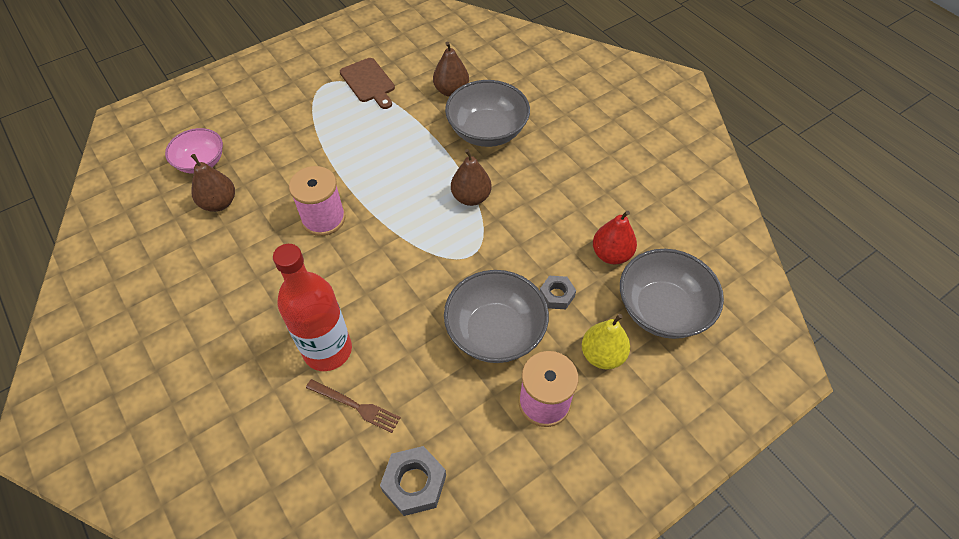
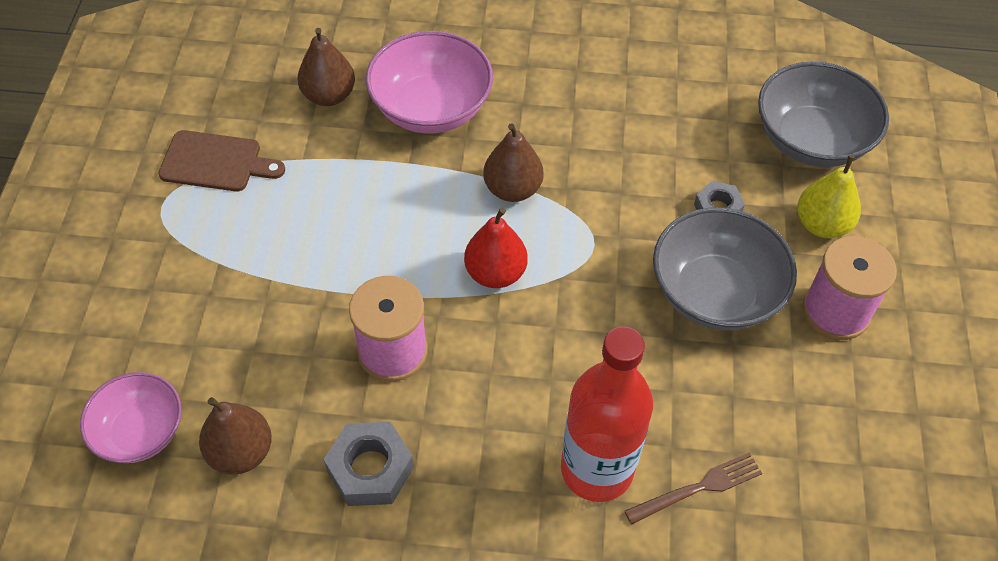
camera: 50 degrees left, 0 degrees up
grey nut [380,446,446,516] -> grey nut moved to [323,422,414,506]
grey bowl [445,80,530,147] -> pink bowl [366,31,493,134]
red pear [593,211,637,264] -> red pear moved to [464,208,528,288]

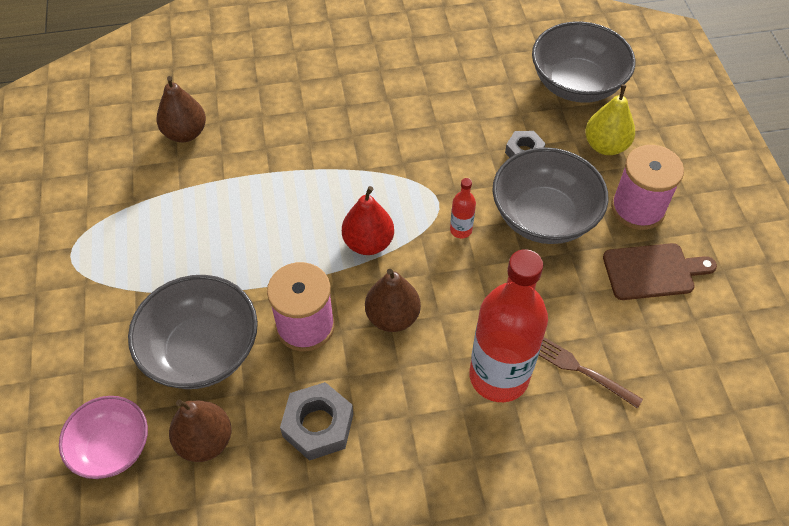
camera: 15 degrees left, 0 degrees up
brown cutting board [158,130,285,191] -> brown cutting board moved to [603,243,717,300]
pink bowl [366,31,493,134] -> none
brown pear [483,123,543,202] -> brown pear moved to [365,269,421,332]
brown fork [625,452,762,524] -> brown fork turned 105 degrees counterclockwise [539,337,643,409]
none -> grey bowl [128,275,258,389]
none -> red bottle [450,178,476,238]

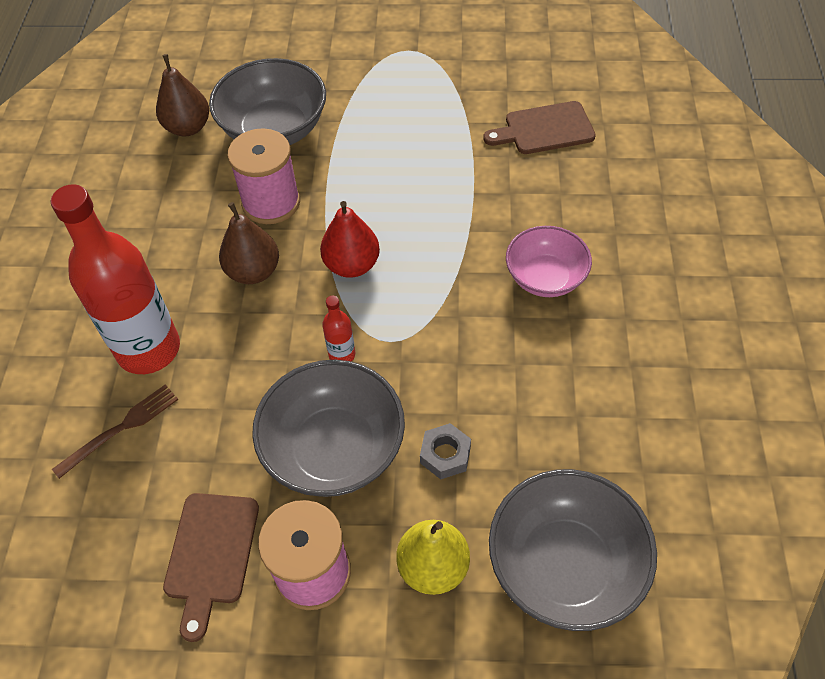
camera: 105 degrees right, 0 degrees up
pink bowl [59,396,148,479] -> pink bowl moved to [506,226,592,297]
brown pear [156,76,206,142] -> brown cutting board [483,101,596,154]
grey nut [280,382,353,461] -> none

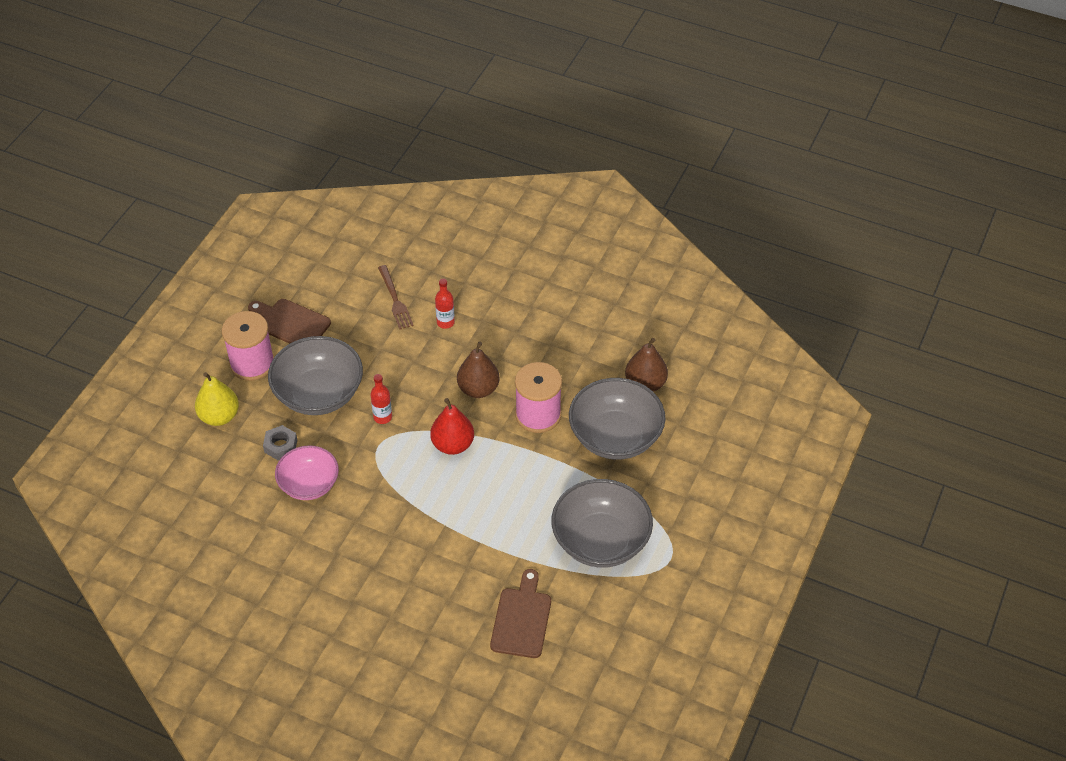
camera: 110 degrees right, 5 degrees down
red bottle [51,184,180,374] -> red bottle [435,279,455,329], size x0.41
grey bowl [489,469,657,631] -> grey bowl moved to [551,479,653,568]
pink bowl [506,226,592,297] -> pink bowl moved to [275,445,339,500]

